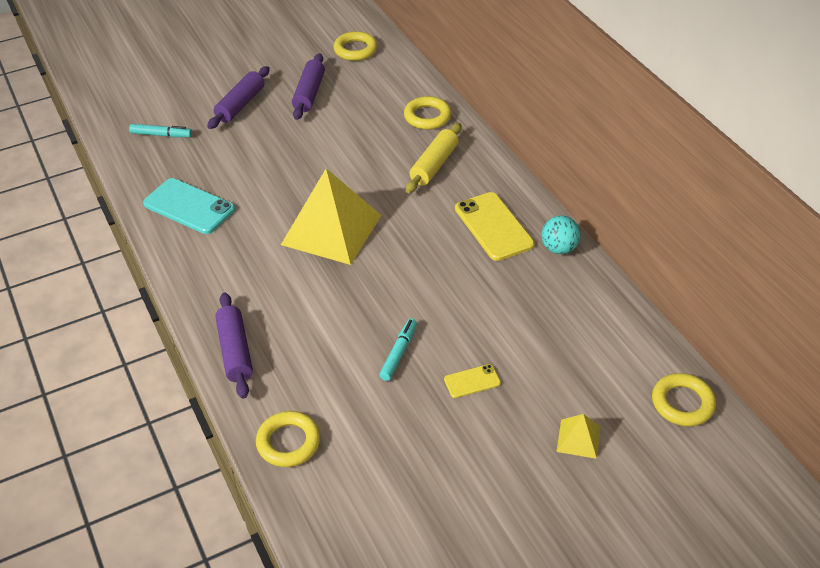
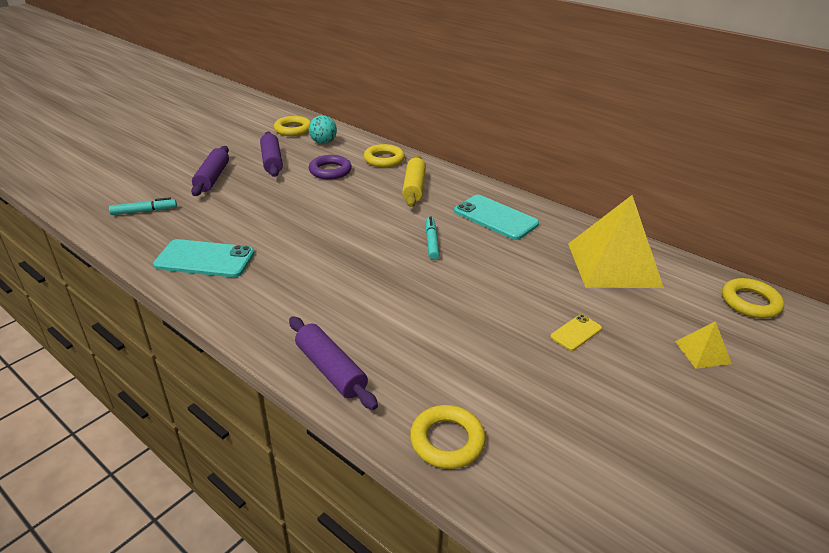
camera: 25 degrees left, 10 degrees down
yellow pyramid [281,169,382,265] -> yellow pyramid moved to [568,195,664,288]
turquoise marker [379,319,417,381] -> turquoise marker moved to [425,216,439,260]
yellow phone [455,192,535,261] -> turquoise phone [454,195,539,240]
turquoise ball [541,216,581,254] -> turquoise ball moved to [309,115,337,144]
none -> purple ring [309,155,352,179]

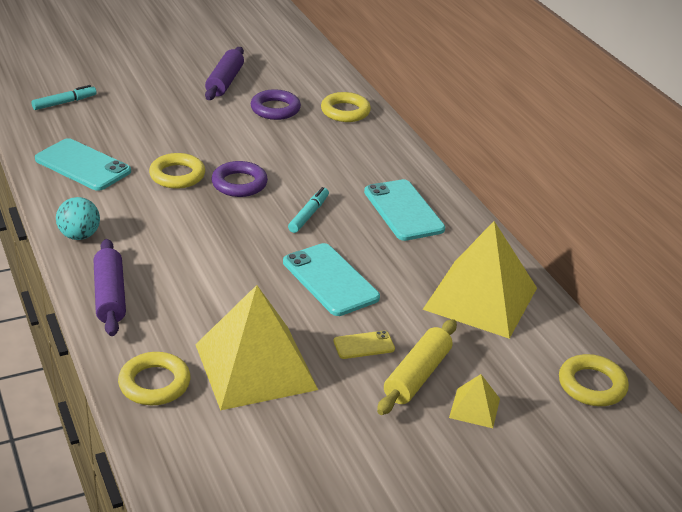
camera: 25 degrees right, 0 degrees up
turquoise marker [109,197,177,215] -> turquoise marker turned 45 degrees counterclockwise [31,85,97,110]
purple rolling pin [191,146,229,196] -> none
yellow ring [274,116,311,136] -> yellow ring moved to [149,153,205,189]
turquoise ball [309,115,337,144] -> turquoise ball moved to [56,197,100,240]
yellow rolling pin [402,155,426,207] -> yellow rolling pin moved to [377,319,457,415]
none -> yellow pyramid [195,285,318,411]
none -> purple ring [212,161,268,197]
none -> turquoise phone [283,243,380,316]

